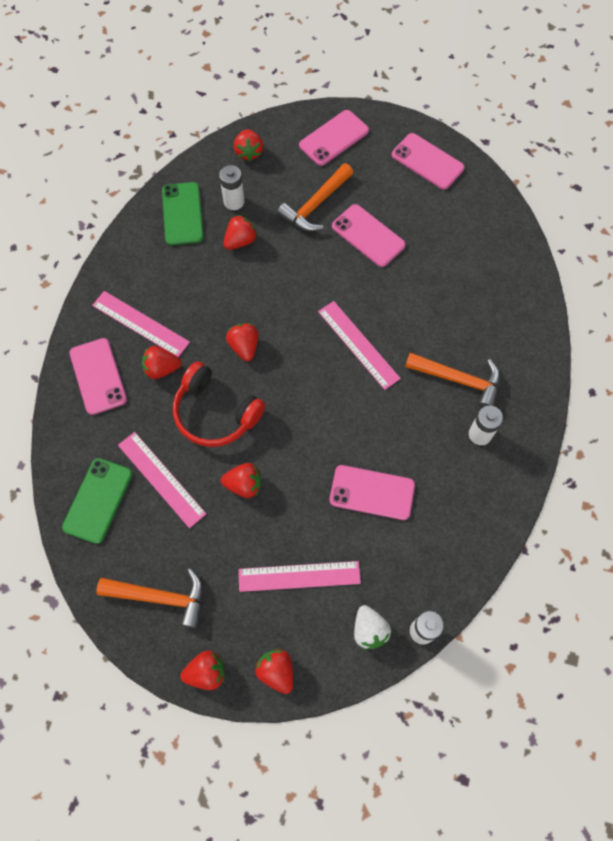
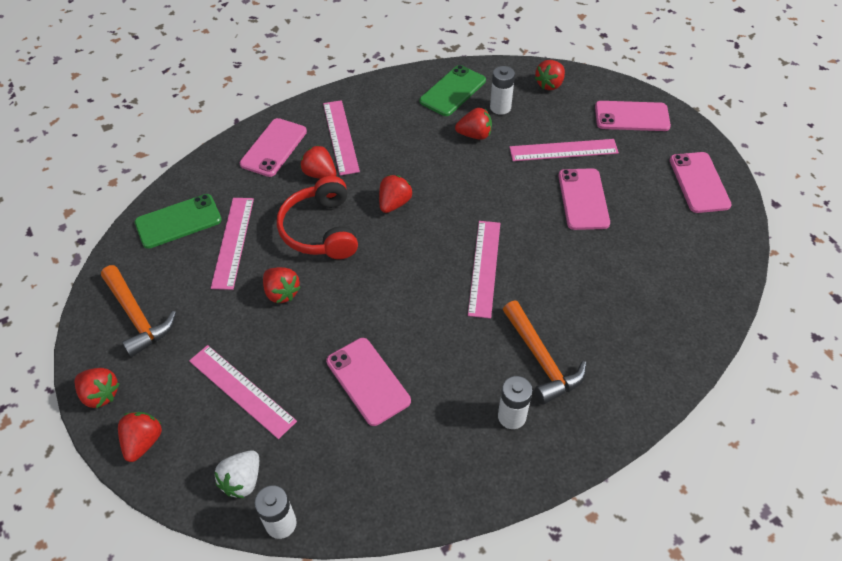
camera: 45 degrees right, 15 degrees down
orange hammer [277,163,353,231] -> pink ruler [509,139,619,161]

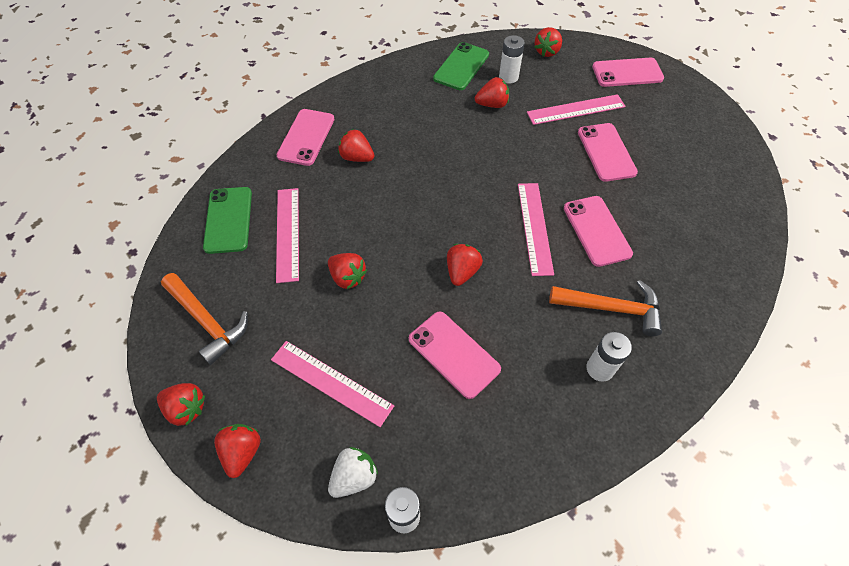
camera: 10 degrees left, 5 degrees up
green phone [135,194,222,249] -> green phone turned 60 degrees counterclockwise [203,187,252,254]
white strawberry [214,450,259,498] -> white strawberry turned 150 degrees counterclockwise [328,447,378,498]
red headphones [277,176,358,259] -> none
pink ruler [323,100,360,176] -> none
red strawberry [379,175,412,213] -> red strawberry moved to [447,244,483,286]
orange hammer [503,301,587,404] -> orange hammer turned 45 degrees counterclockwise [549,280,662,336]
pink phone [670,152,732,213] -> pink phone moved to [564,196,633,267]

